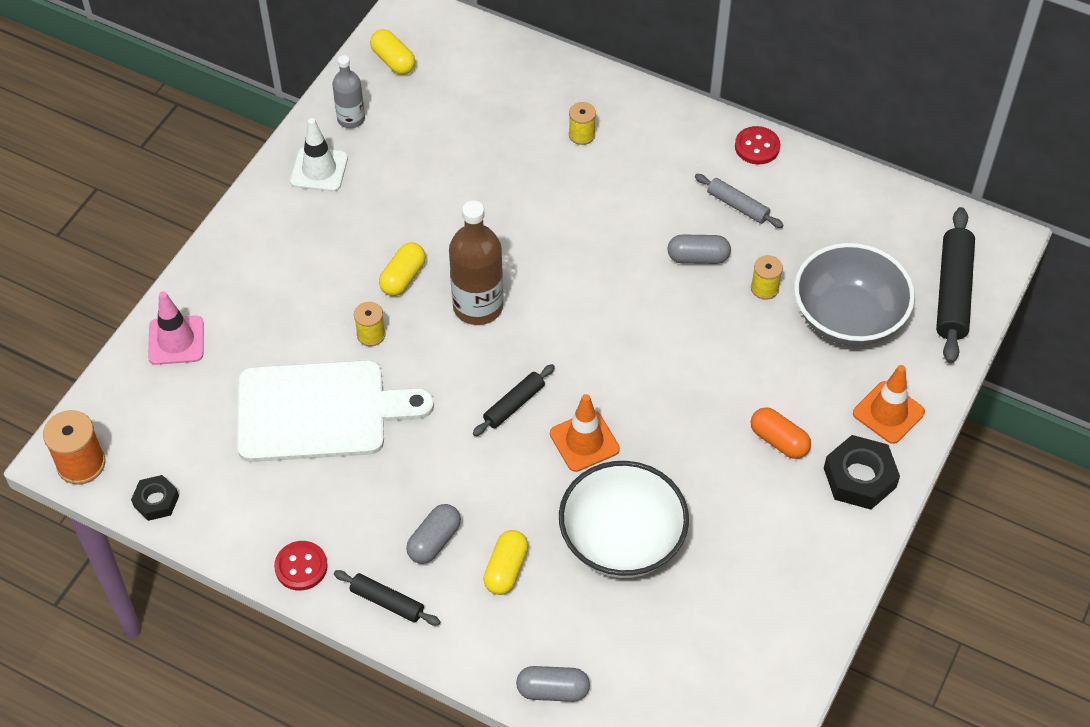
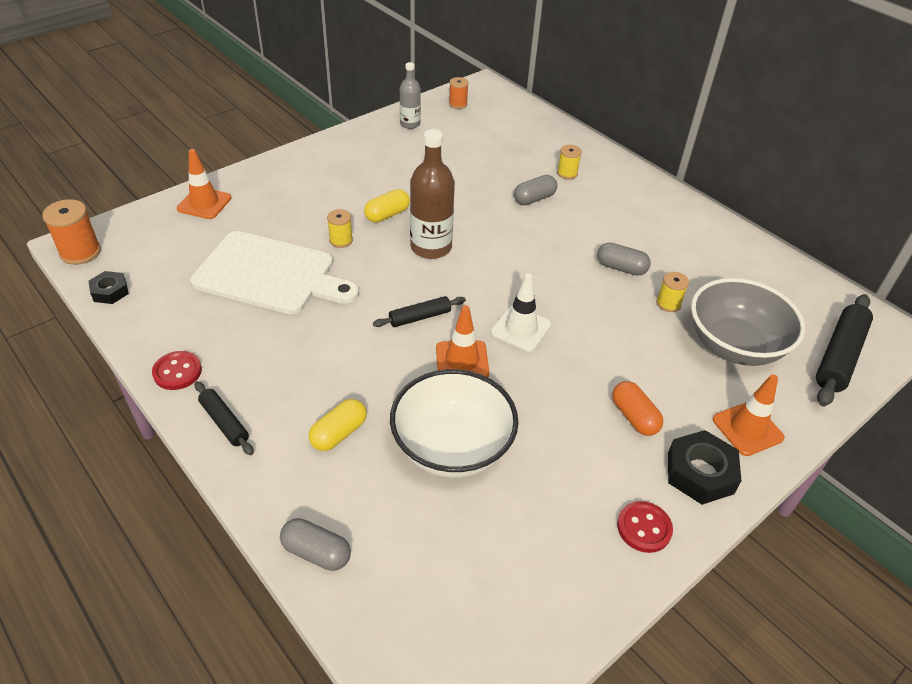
camera: 20 degrees right, 10 degrees down
pink traffic cone [148,291,204,365] -> orange traffic cone [177,149,231,219]
white traffic cone [290,118,348,192] -> white traffic cone moved to [491,274,551,352]
yellow capsule [370,29,415,75] -> orange spool [449,77,469,109]
grey capsule [406,504,461,564] -> grey capsule moved to [514,175,557,205]
grey rolling pin [695,174,783,228] -> none
red button [735,126,780,165] -> red button moved to [617,501,673,553]

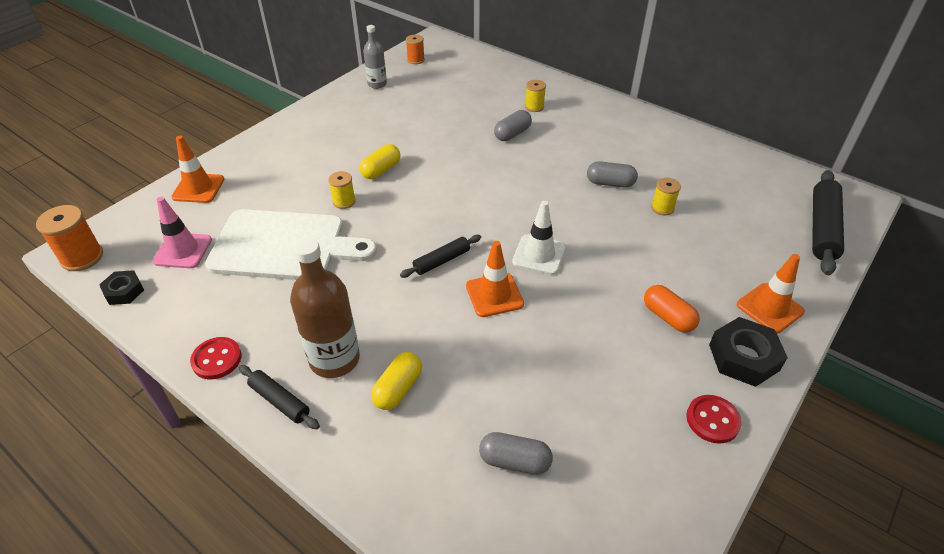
camera: 10 degrees left, 0 degrees up
grey capsule [280,518,351,571] -> grey capsule moved to [479,432,553,475]
white bowl [390,369,519,478] -> none
brown bottle [410,129,455,259] -> brown bottle moved to [290,238,360,378]
grey bowl [691,278,805,366] -> none
none -> pink traffic cone [153,197,212,268]

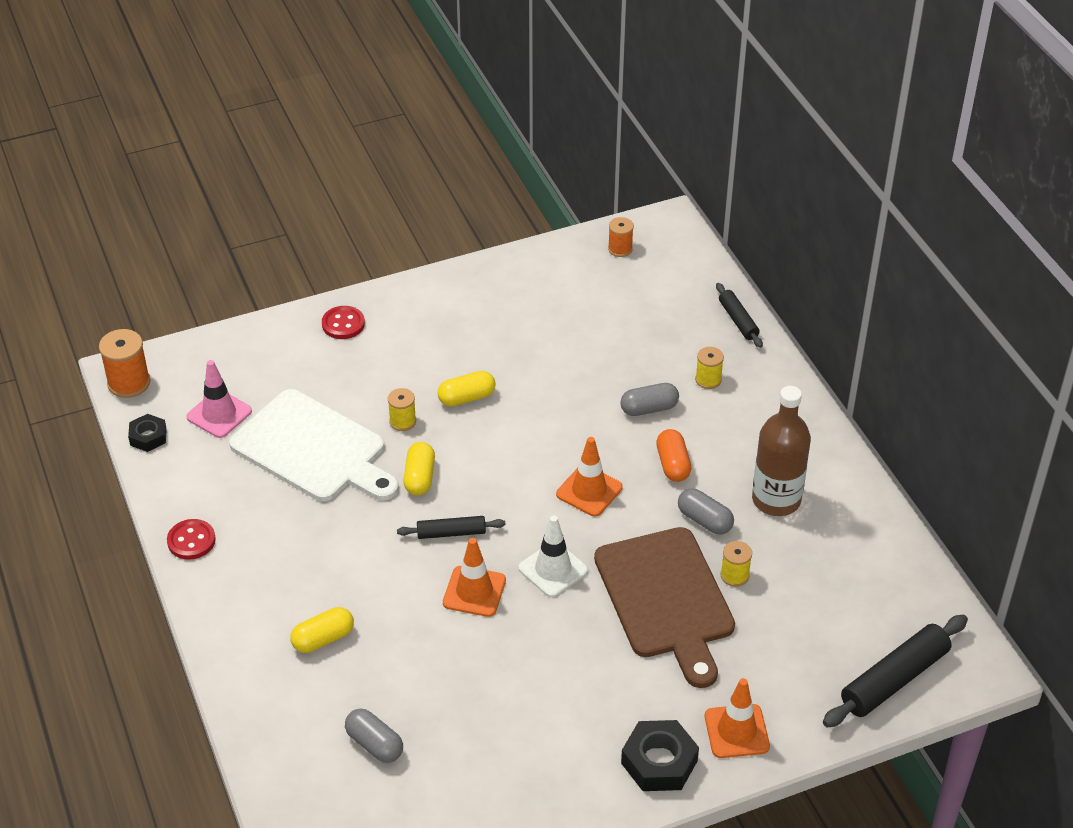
camera: 30 degrees right, 0 degrees up
orange traffic cone [171,136,224,203] -> orange traffic cone moved to [556,437,623,516]
black rolling pin [239,365,320,429] -> black rolling pin moved to [716,283,763,348]
brown bottle [290,238,360,378] -> brown bottle moved to [752,386,811,516]
grey bottle [363,25,387,89] -> none
orange capsule [644,285,700,333] -> orange capsule moved to [656,429,691,482]
red button [686,395,742,444] -> red button moved to [322,306,365,339]
none -> yellow capsule [403,442,435,495]
none -> brown cutting board [594,527,735,688]

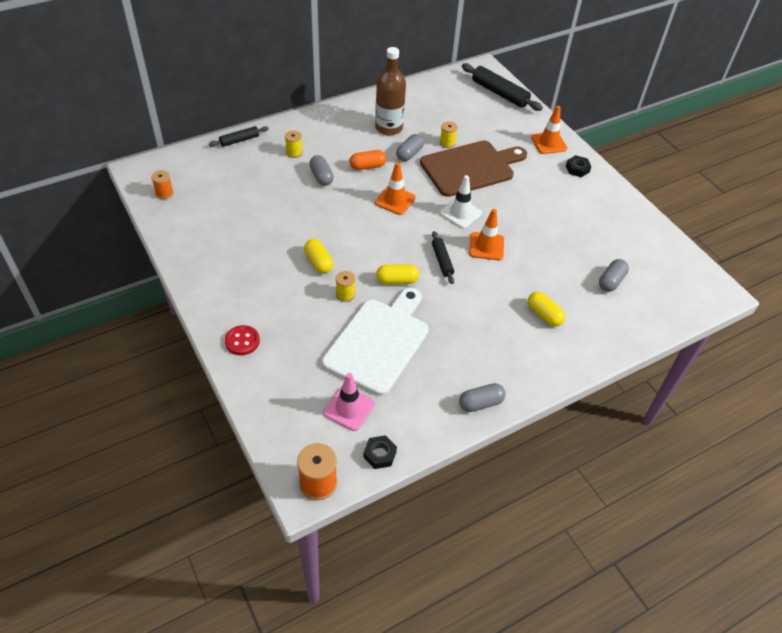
camera: 100 degrees left, 5 degrees up
red button [167,519,216,560] -> grey capsule [459,383,506,412]
black nut [621,720,699,791] -> black nut [566,155,592,177], size x0.61

